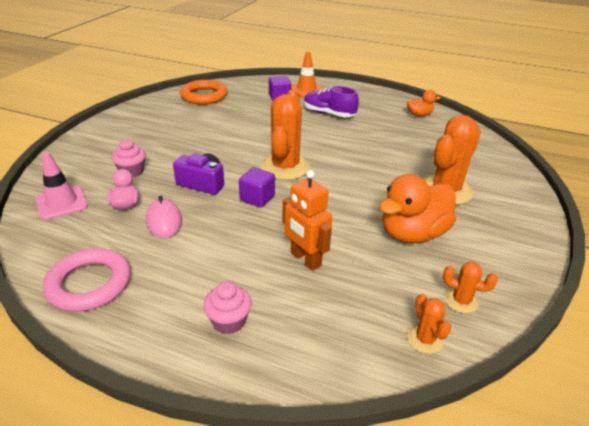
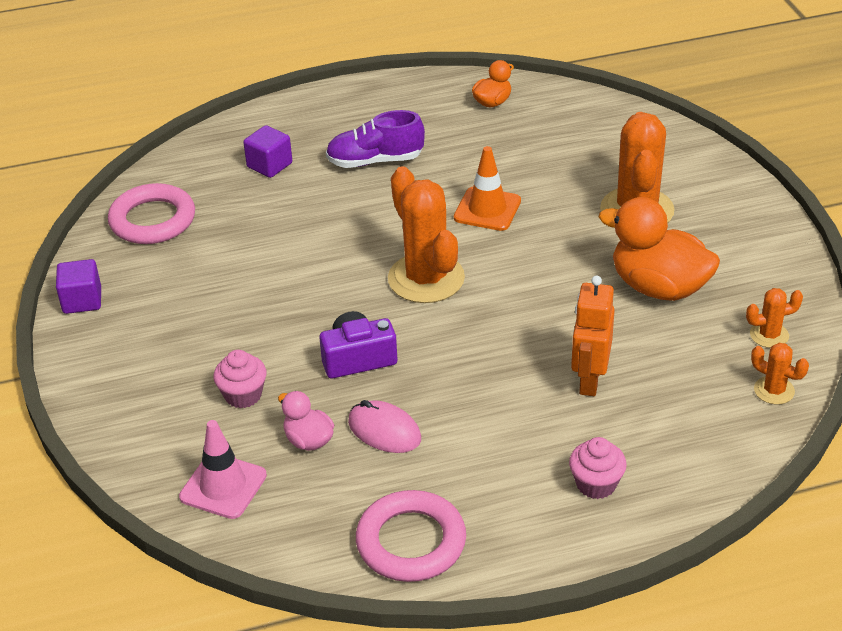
camera: 35 degrees left, 5 degrees up
orange ring [180,80,228,105] -> pink ring [108,183,195,244]
purple cube [239,167,275,207] -> purple cube moved to [56,259,101,314]
orange robot [282,170,332,271] -> orange robot turned 90 degrees clockwise [571,275,615,396]
orange traffic cone [291,51,324,98] -> orange traffic cone moved to [454,146,521,231]
orange duck [379,174,456,243] -> orange duck turned 105 degrees clockwise [599,197,720,301]

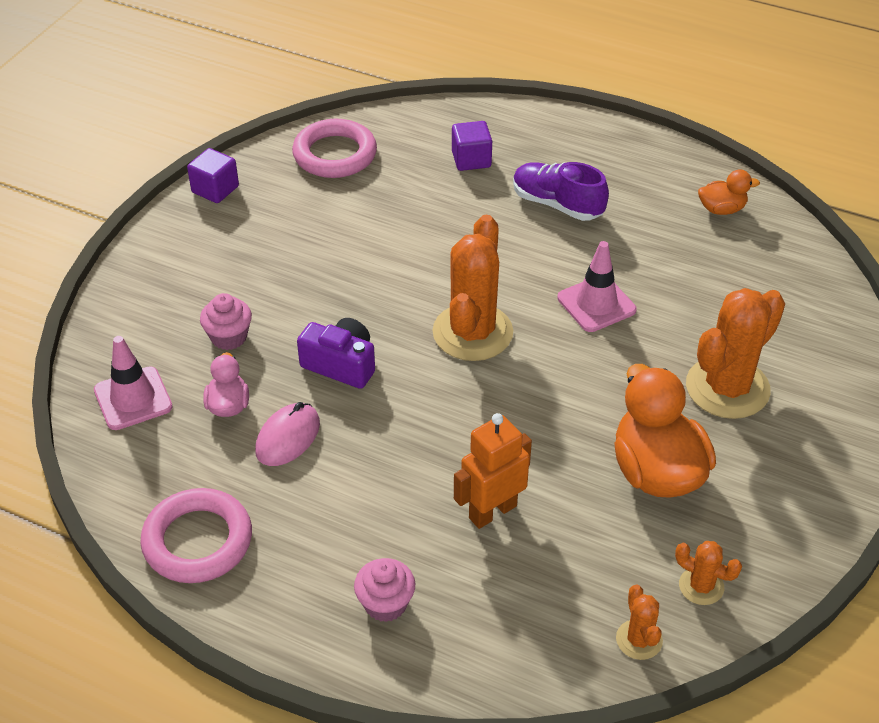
camera: 40 degrees right, 5 degrees up
pink mouse [348,400,421,453] -> pink mouse turned 45 degrees clockwise [255,402,320,466]
orange traffic cone [454,146,521,231] -> pink traffic cone [557,241,637,332]

